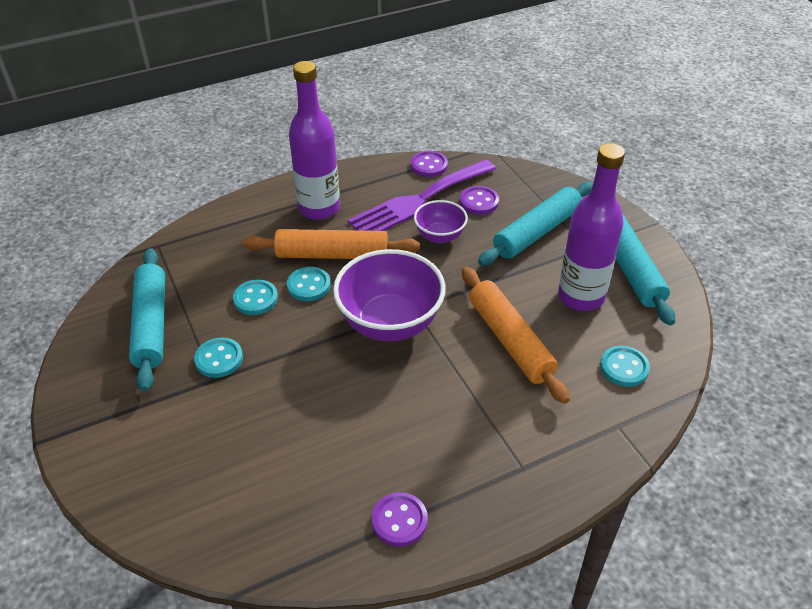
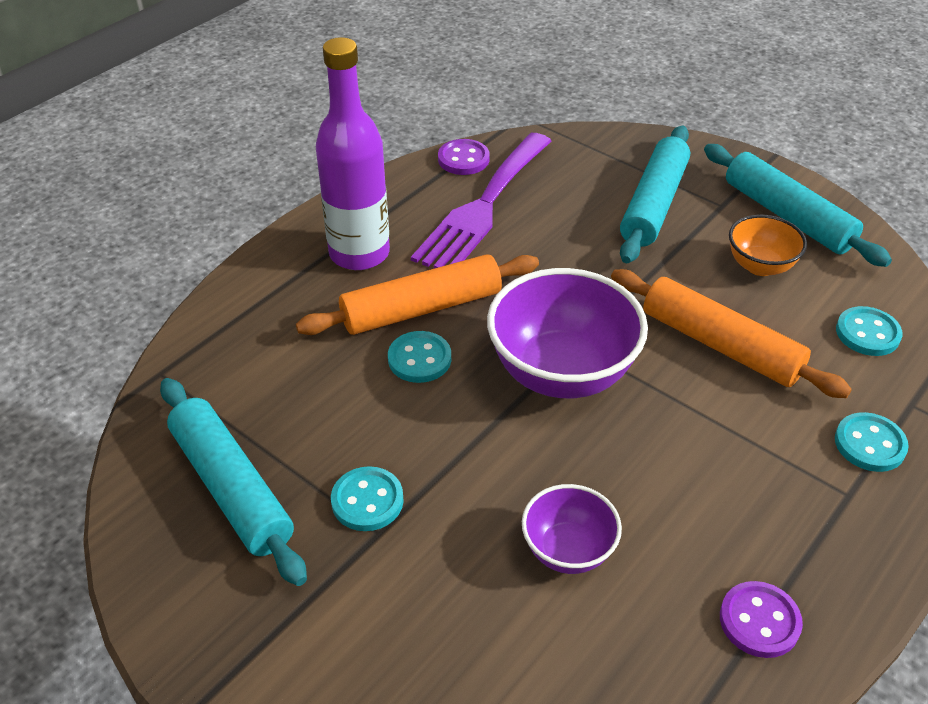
camera: 25 degrees left, 0 degrees up
turquoise button [233,280,278,315] -> turquoise button moved to [835,412,909,472]
purple bowl [414,200,468,244] -> purple bowl moved to [522,484,622,574]
purple button [460,186,499,215] -> none
purple bottle [558,143,625,311] -> orange bowl [729,215,807,276]

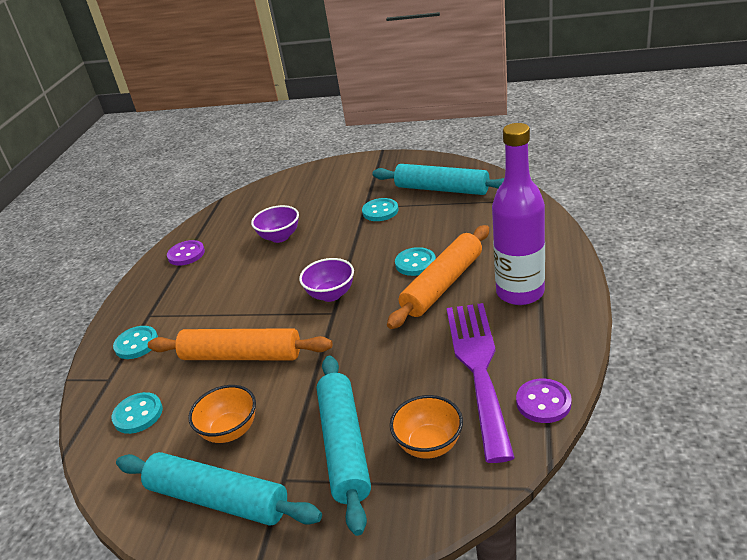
camera: 155 degrees right, 10 degrees down
purple bowl [487,268,648,398] -> purple bowl [299,258,354,302], size x0.54
none -> orange bowl [390,395,463,458]

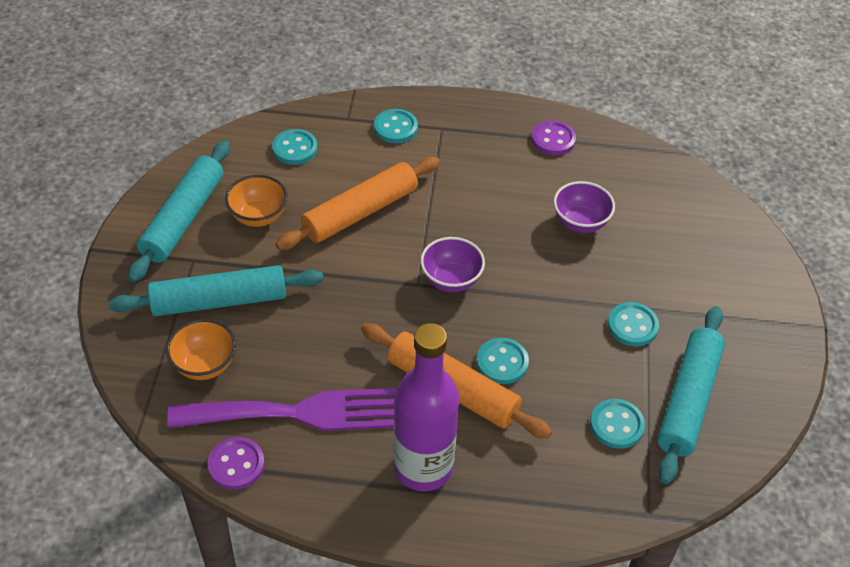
camera: 80 degrees right, 15 degrees up
orange rolling pin [148,328,332,360] -> orange rolling pin turned 45 degrees clockwise [275,157,440,250]
none -> turquoise button [590,399,645,449]

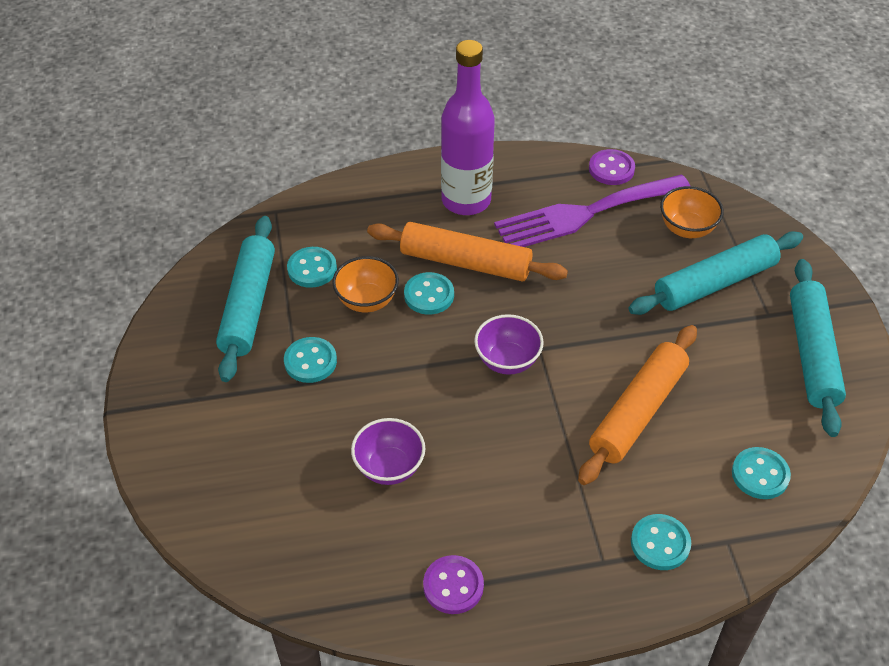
camera: 165 degrees right, 0 degrees up
orange bowl [225,175,288,227] -> orange bowl moved to [332,256,399,312]

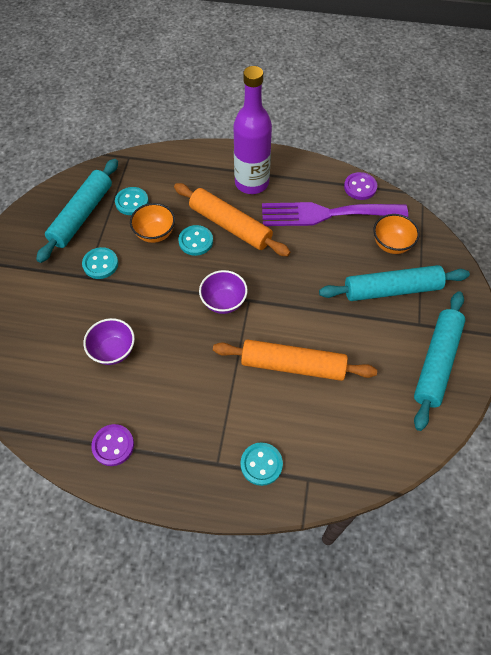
camera: 20 degrees right, 10 degrees up
orange rolling pin [578,325,697,485] -> orange rolling pin turned 45 degrees clockwise [213,339,377,381]
turquoise button [732,447,791,499] -> none

